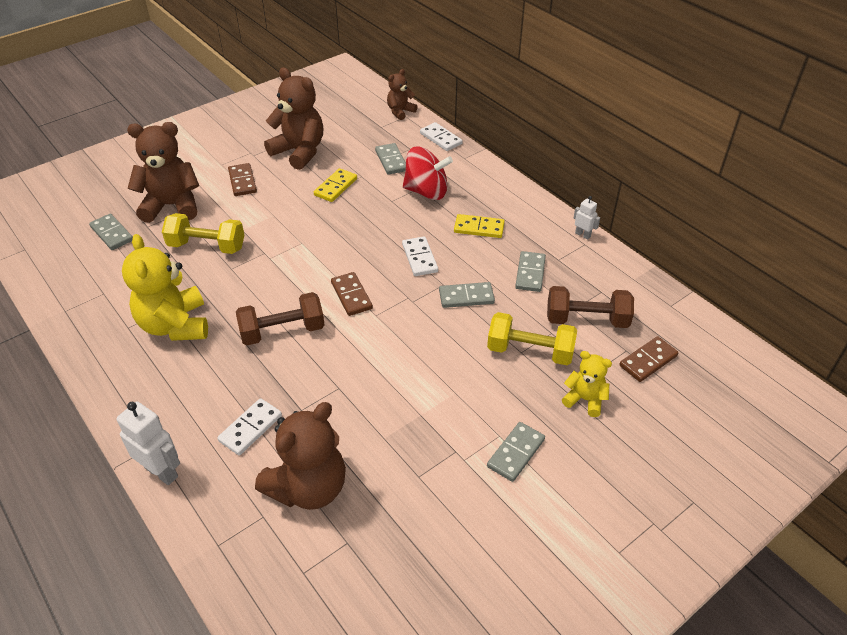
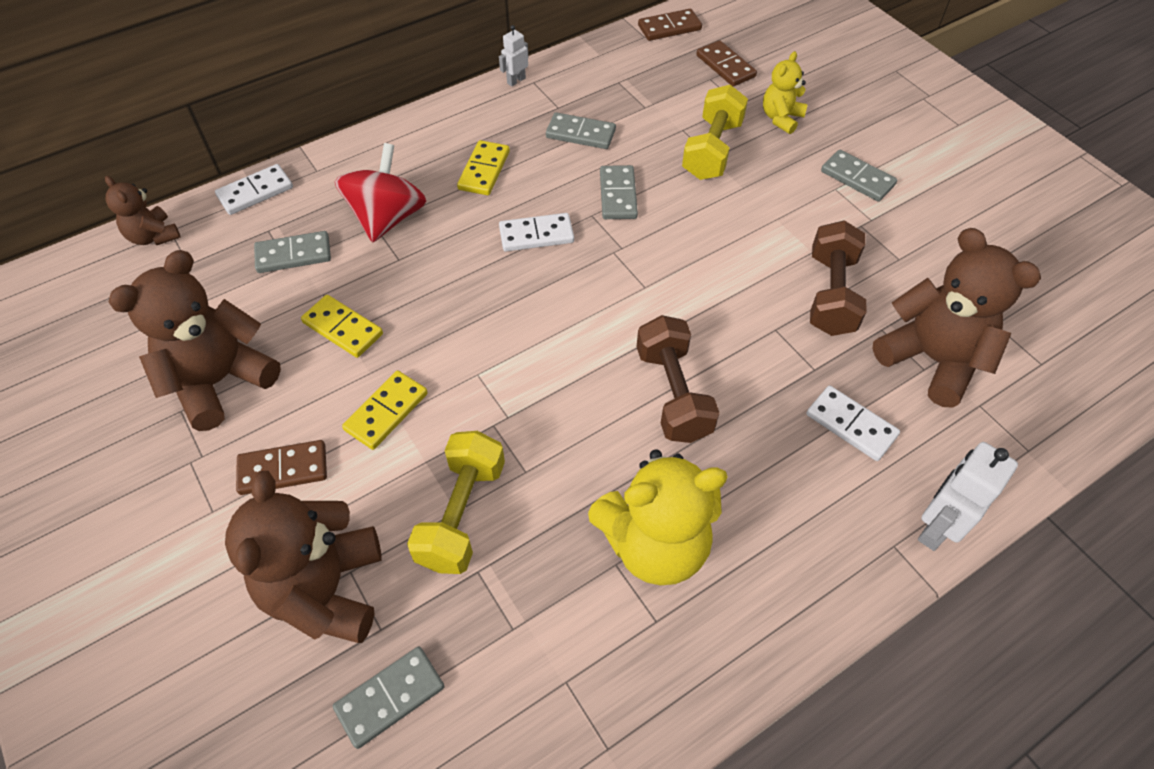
camera: 85 degrees left, 10 degrees up
brown domino [331,272,373,316] -> brown domino moved to [638,9,702,41]
brown dumbbell [547,286,634,328] -> brown dumbbell moved to [810,220,866,336]
none -> yellow domino [342,371,428,450]

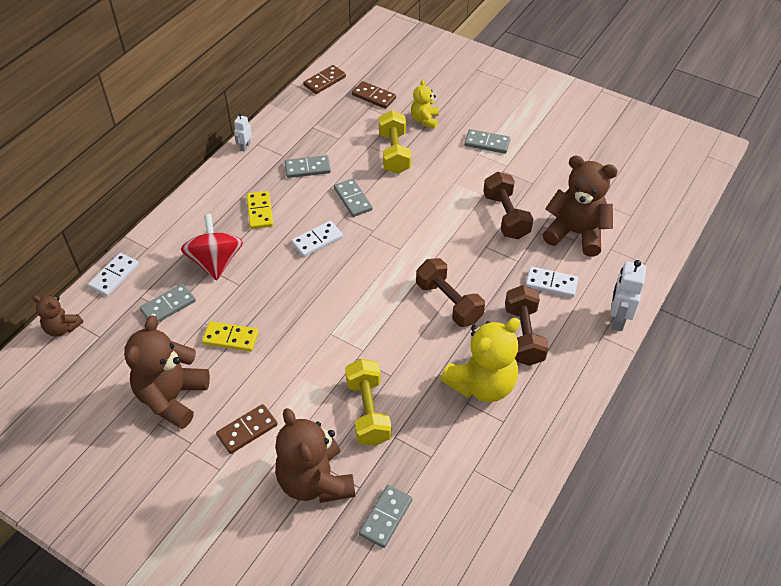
camera: 25 degrees left, 5 degrees down
yellow domino [342,371,428,450] -> none
none -> brown dumbbell [505,285,548,366]

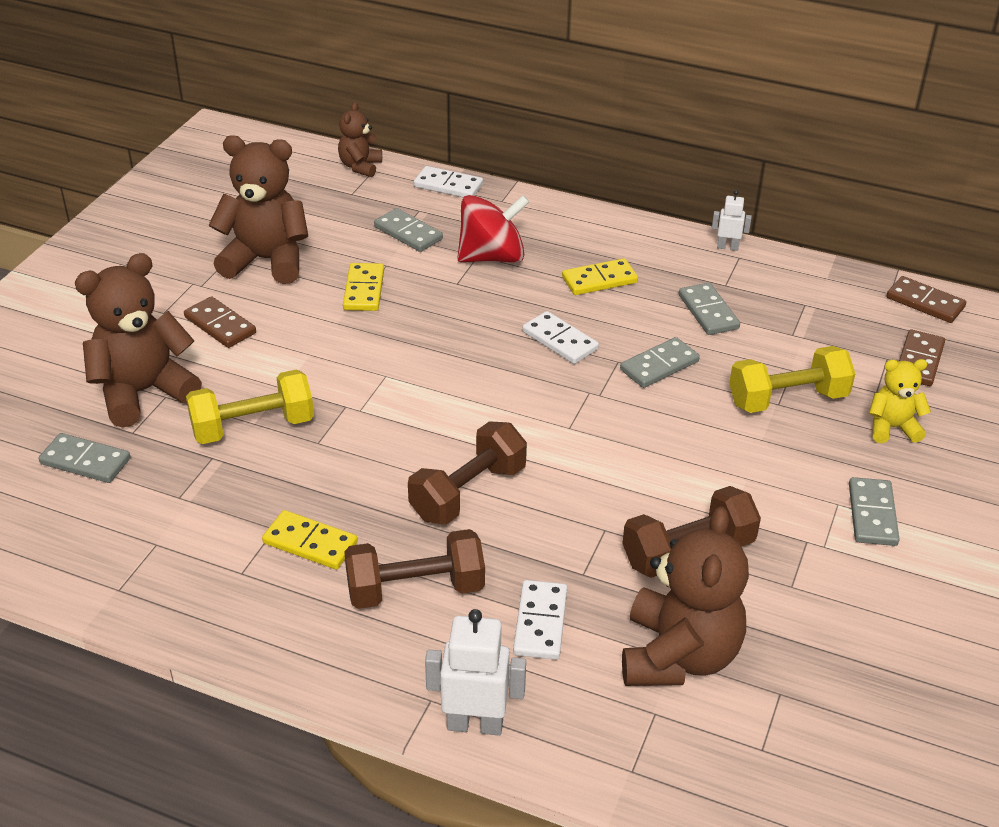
camera: 80 degrees right, 10 degrees down
yellow teddy bear [440,318,520,402] -> yellow domino [262,510,358,570]

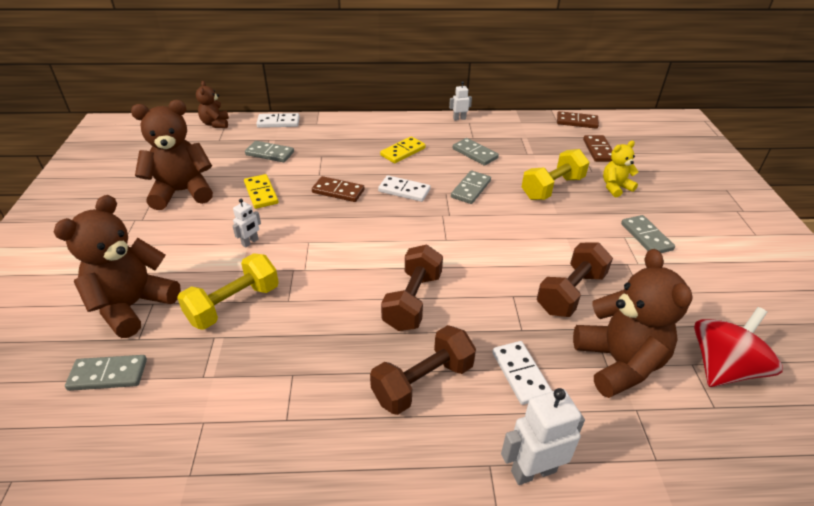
camera: 25 degrees left, 0 degrees up
brown domino [184,296,256,348] -> brown domino moved to [312,176,365,202]
yellow domino [262,510,358,570] -> none
red spinning top [457,195,529,263] -> red spinning top moved to [694,307,782,387]
none -> white robot [233,199,261,248]

